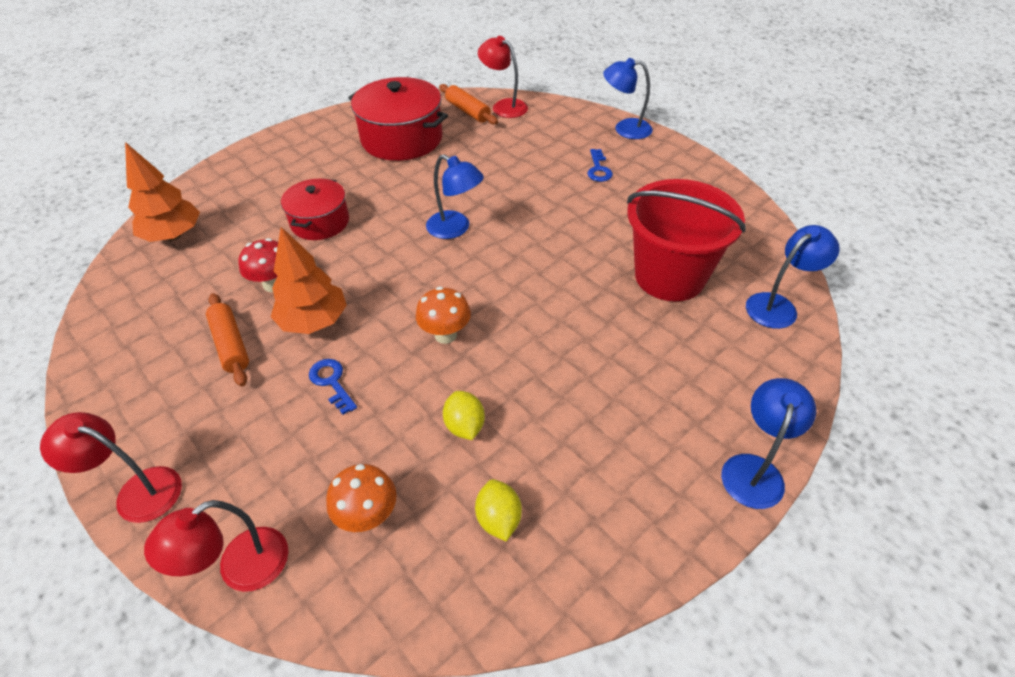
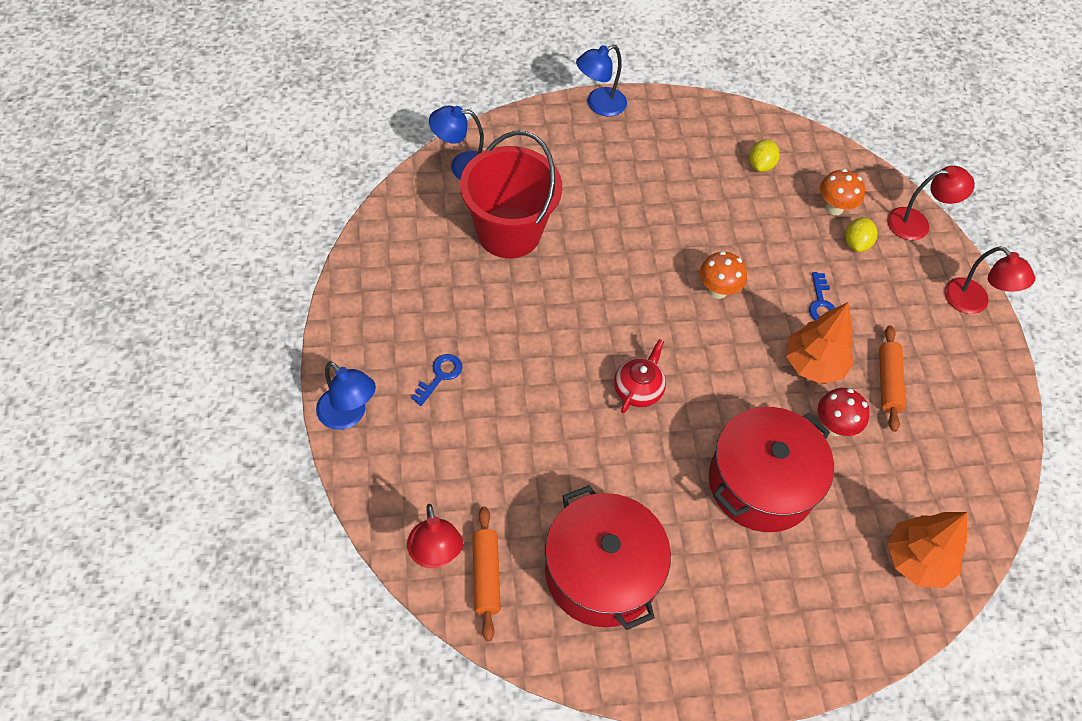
camera: 150 degrees left, 10 degrees up
red pot [281,178,349,240] -> red pot [709,407,834,532], size x1.61
blue lamp [426,154,484,239] -> red teapot [614,339,666,413]
yellow lemon [443,391,485,440] -> yellow lemon moved to [845,217,877,252]

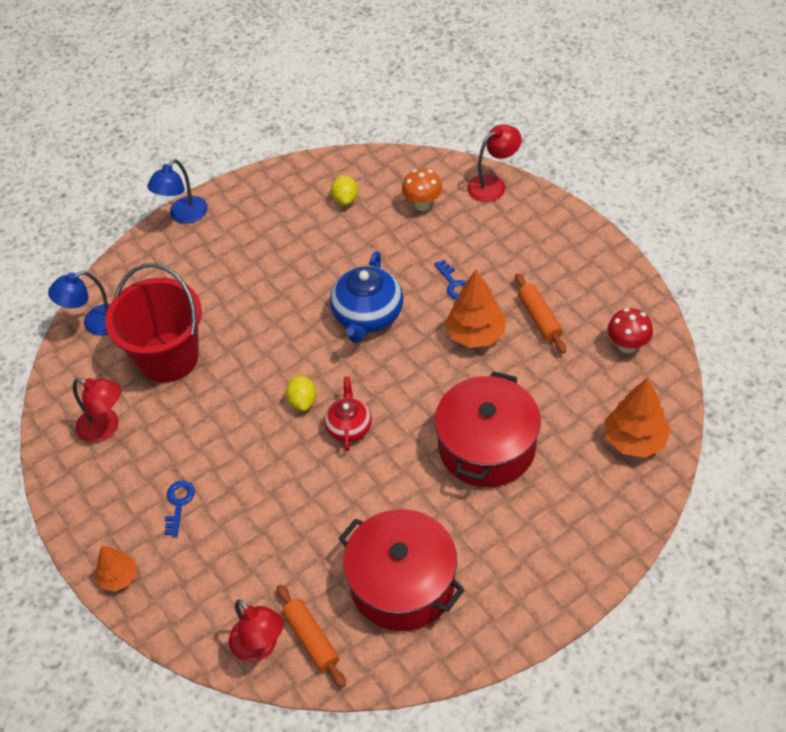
camera: 20 degrees left, 5 degrees down
blue lamp [316,361,376,430] -> orange tree [95,546,137,592]
orange mushroom [700,251,747,299] -> blue teapot [330,251,403,343]
red mushroom [818,388,870,436] -> red mushroom moved to [607,308,653,353]
yellow lemon [845,217,877,252] -> yellow lemon moved to [286,375,317,411]
red lamp [945,246,1035,314] -> red lamp moved to [73,378,121,443]

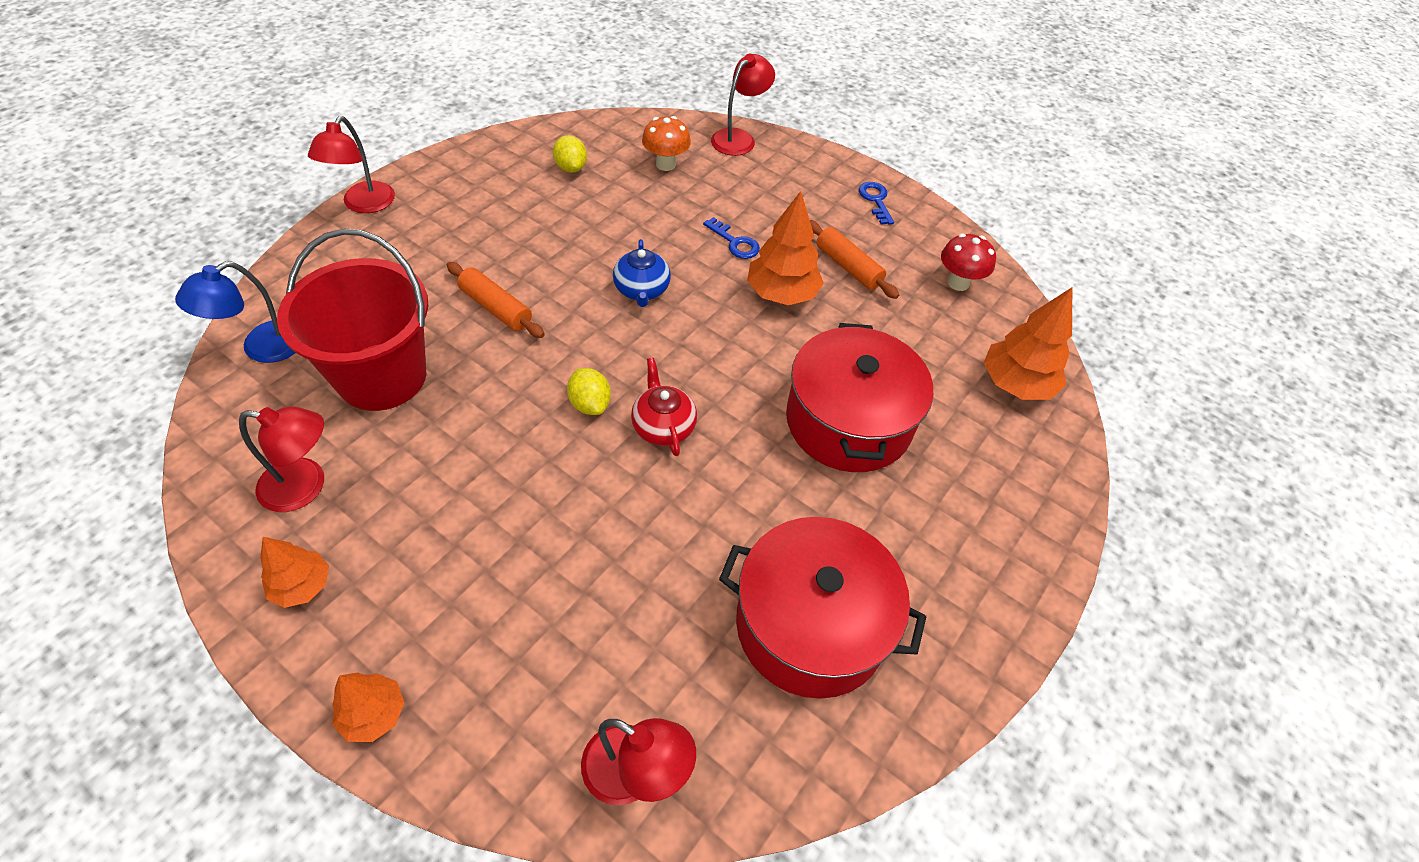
camera: 25 degrees left, 0 degrees up
blue lamp [147,159,208,224] -> red lamp [308,116,395,213]
blue key [165,480,195,536] -> blue key moved to [859,182,894,225]
orange rolling pin [277,585,346,688] -> orange rolling pin moved to [447,262,545,338]
blue teapot [330,251,403,343] -> blue teapot [613,239,671,307], size x0.61
none -> orange tree [260,537,329,608]

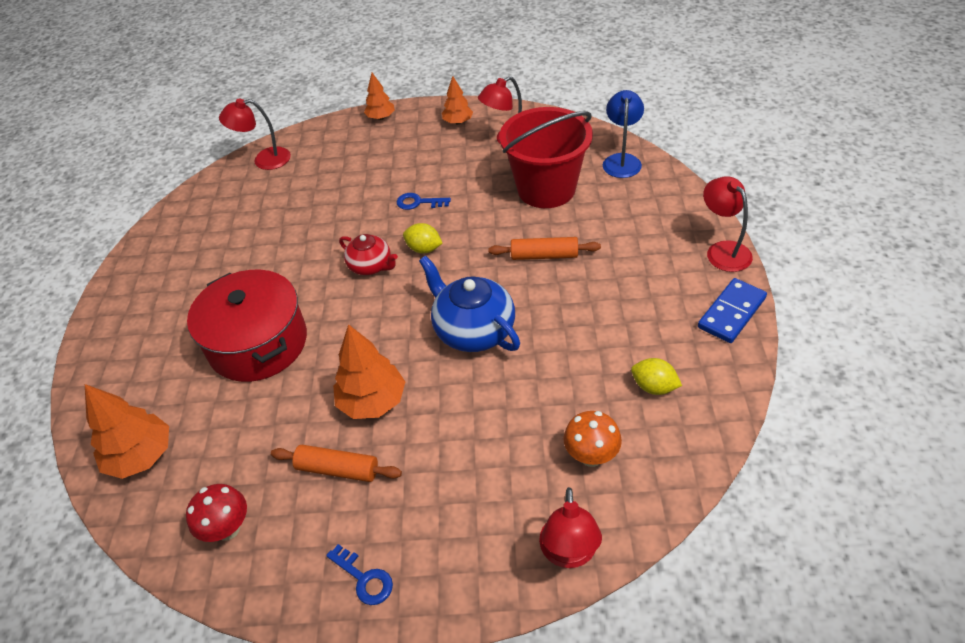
camera: 150 degrees right, 5 degrees down
blue teapot [613,239,671,307] -> blue teapot [419,256,520,352], size x1.64
blue key [703,217,760,259] -> blue key moved to [397,193,451,210]
red pot [719,517,926,699] -> none
none -> blue domino [698,278,767,343]

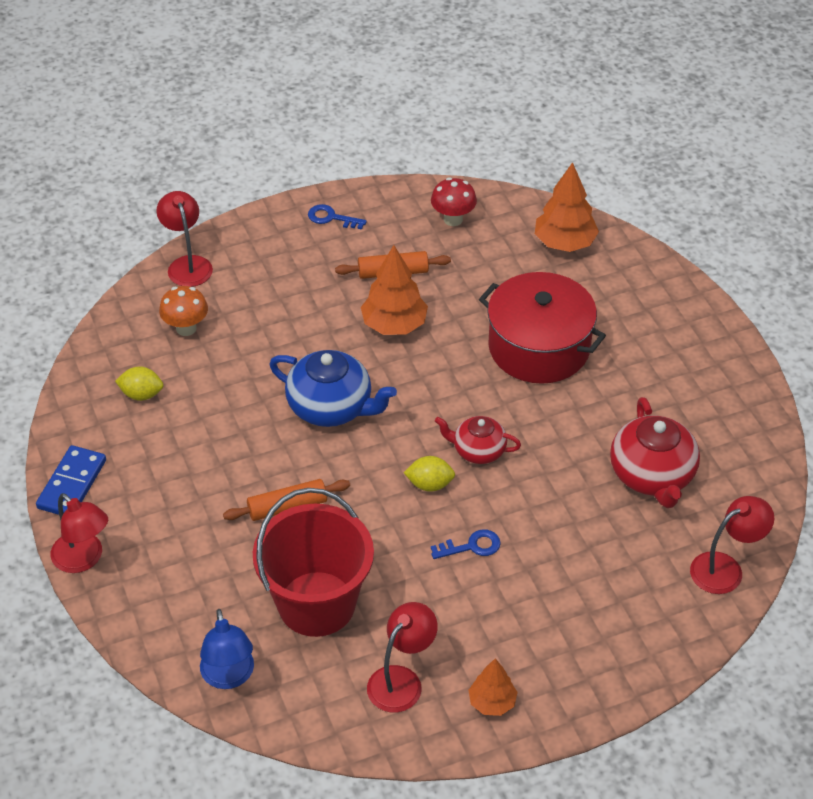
camera: 155 degrees right, 0 degrees up
orange tree [364,73,395,120] -> none
none -> red teapot [610,397,700,508]

